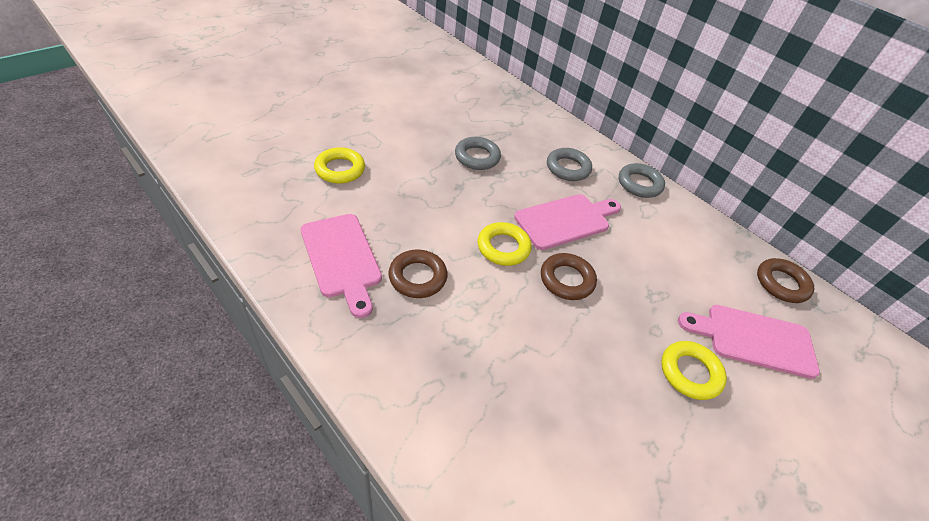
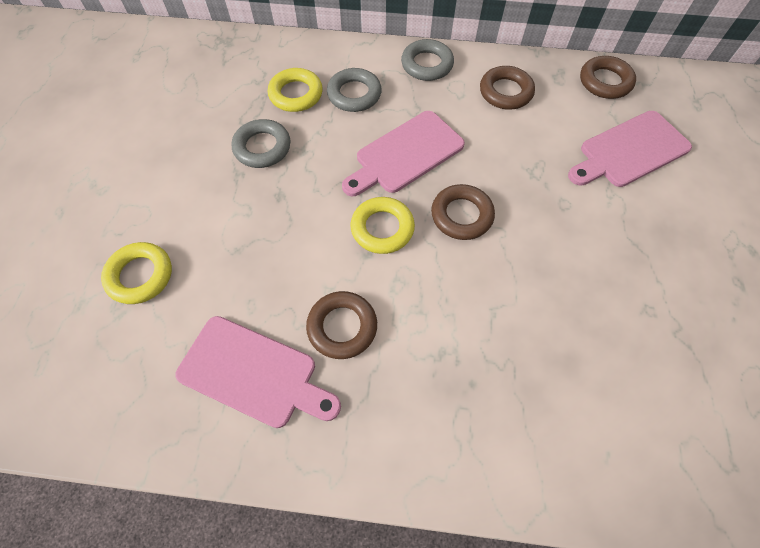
camera: 35 degrees left, 15 degrees up
pink cutting board [514,194,621,250] -> pink cutting board turned 150 degrees counterclockwise [342,111,465,196]
yellow ring [661,341,727,400] -> yellow ring moved to [268,68,323,112]
none -> brown ring [480,66,535,110]

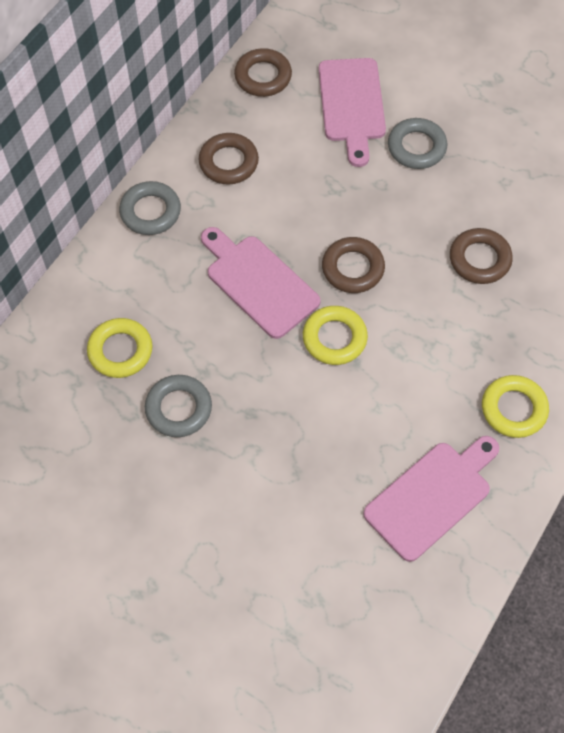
camera: 65 degrees left, 0 degrees up
yellow ring [101,242,172,304] -> yellow ring moved to [482,375,549,438]
brown ring [306,291,377,359] -> brown ring moved to [450,228,513,284]
grey ring [327,68,382,112] -> grey ring moved to [388,118,447,169]
pink cutting board [342,111,465,196] -> pink cutting board turned 150 degrees clockwise [201,227,321,339]

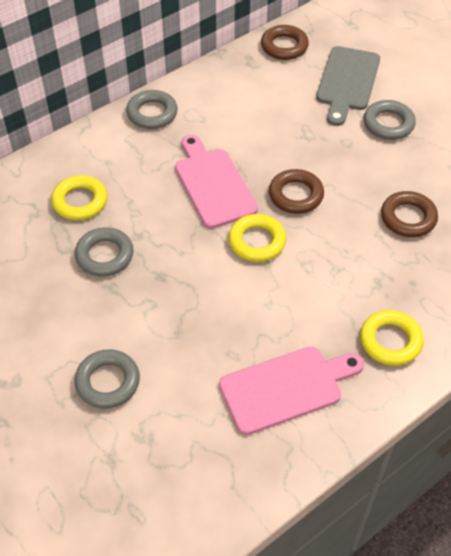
camera: 20 degrees right, 10 degrees down
brown ring [199,133,259,185] -> none
pink cutting board [319,58,386,167] -> grey cutting board [316,46,380,126]
none -> grey ring [75,349,140,409]

